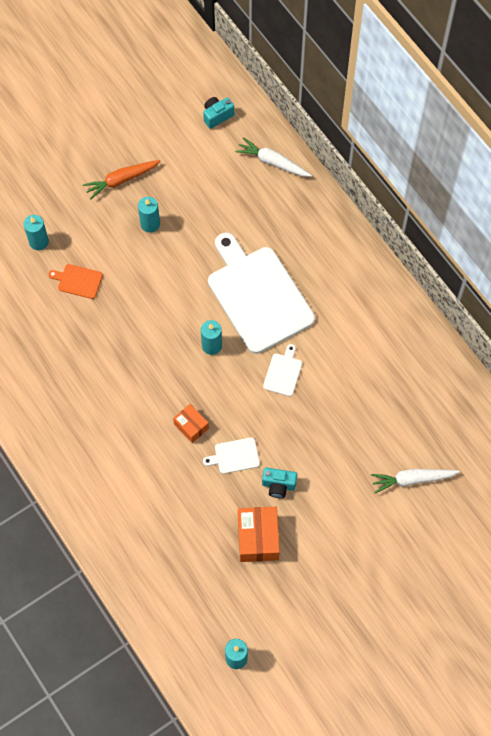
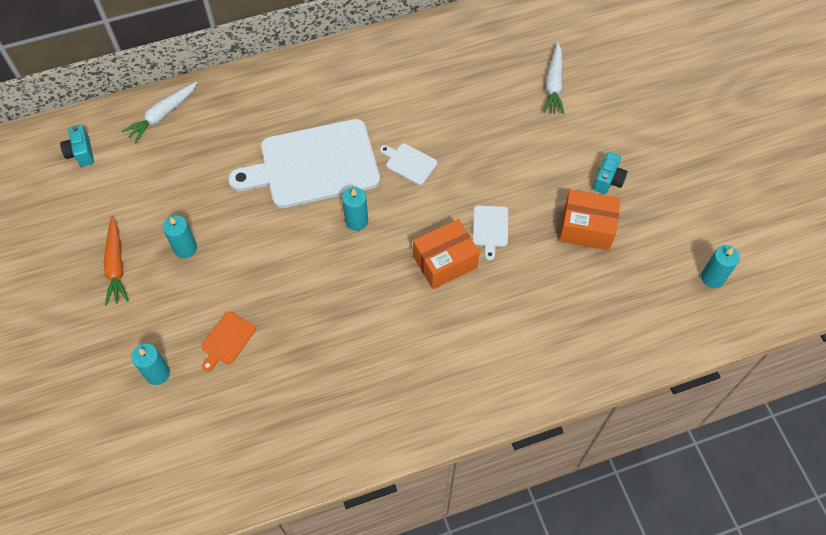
camera: 75 degrees left, 5 degrees down
orange box [173,404,209,443] -> orange box [413,219,480,289], size x1.65
turquoise camera [262,468,297,498] -> turquoise camera moved to [593,152,628,194]

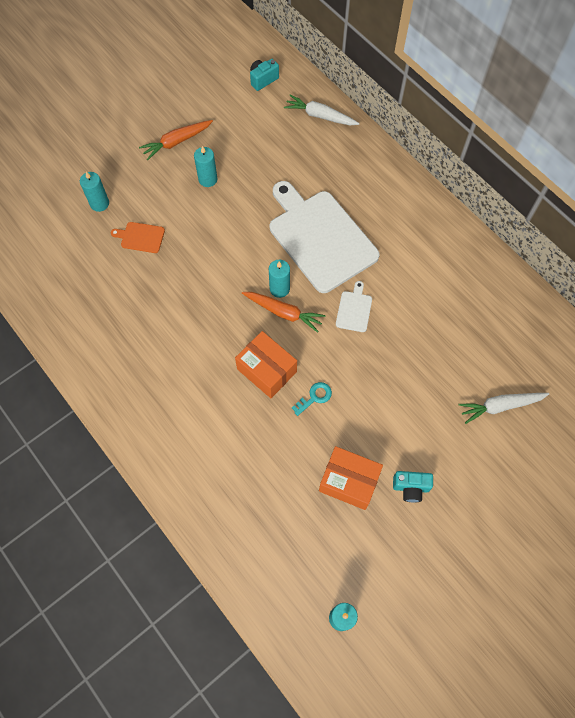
camera: 70 degrees right, 5 degrees up
white cutting board [473,205,508,260] -> turquoise key [292,382,332,416]
orange box [559,189,621,250] -> orange box turned 60 degrees counterclockwise [319,446,383,510]
none -> orange carrot [242,292,325,333]

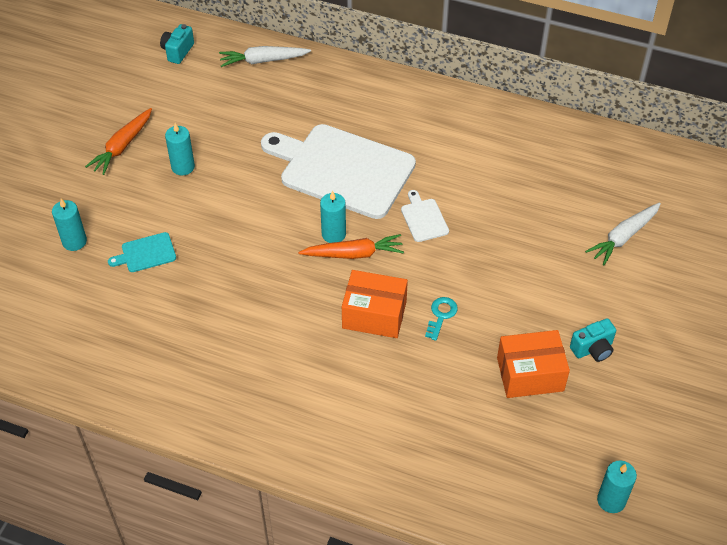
camera: 30 degrees left, 15 degrees down
orange cutting board [111,222,165,253] -> turquoise cutting board [108,232,176,272]

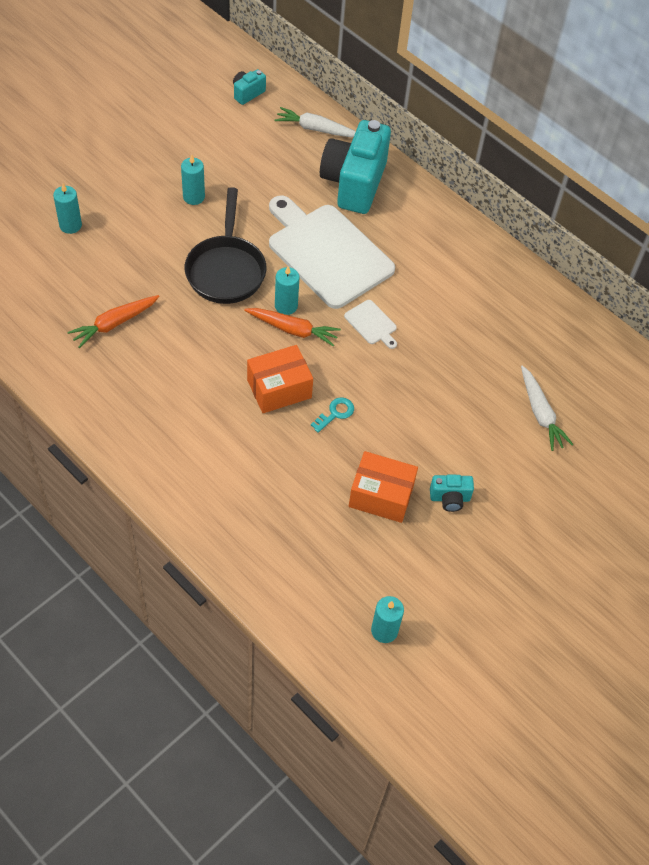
camera: 20 degrees right, 5 degrees up
orange carrot [85,108,152,175] -> orange carrot moved to [68,295,159,348]
turquoise cutting board [108,232,176,272] -> none
orange box [342,270,408,338] -> orange box turned 60 degrees counterclockwise [247,345,313,413]
white cutting board [401,190,449,242] -> white cutting board turned 135 degrees clockwise [344,300,397,349]
white carrot [585,202,661,265] -> white carrot turned 90 degrees counterclockwise [521,366,573,451]
none -> black pan [185,187,267,304]
none -> turquoise camera [320,120,391,214]

